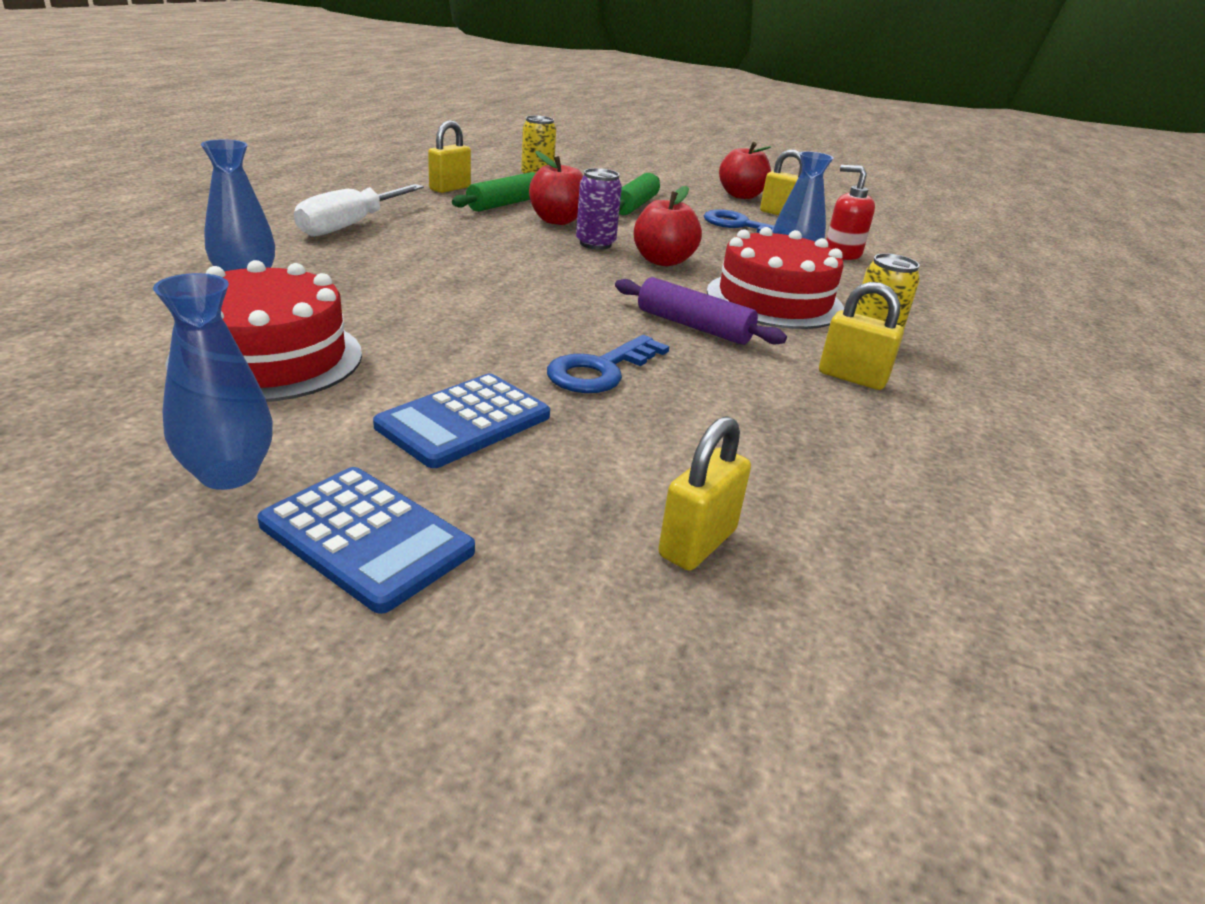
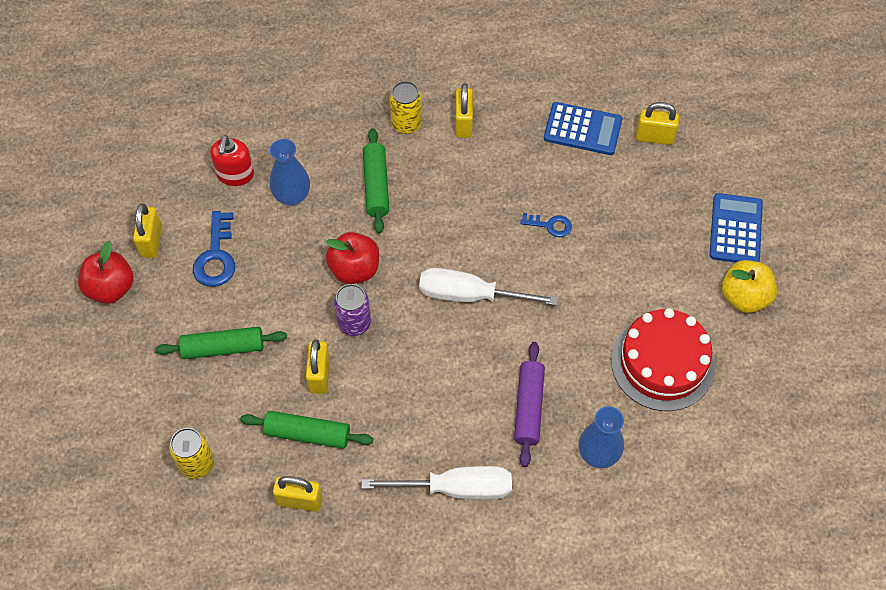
camera: 115 degrees left, 30 degrees up
blue vase [153,273,273,490] -> yellow apple [722,260,777,313]
blue calculator [373,374,550,468] -> blue calculator moved to [544,102,622,155]
red apple [529,151,584,225] -> yellow padlock [306,339,330,394]
blue key [547,335,669,393] -> blue key [520,213,572,237], size x0.60
purple rolling pin [615,277,787,345] -> purple rolling pin moved to [514,342,545,467]
red cake [707,227,844,329] -> green rolling pin [363,128,389,234]
none -> white screwdriver [419,268,558,306]

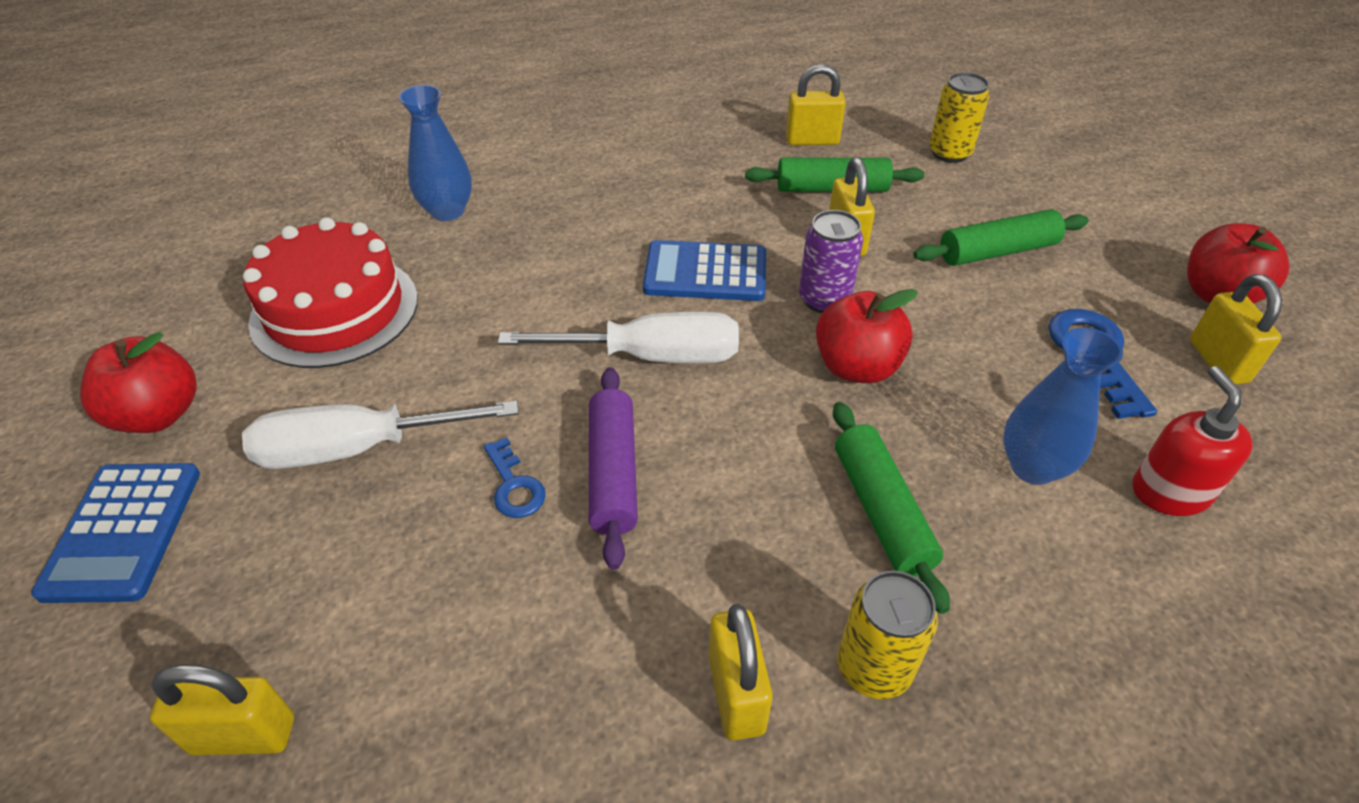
camera: 170 degrees right, 15 degrees down
white screwdriver [361,466,512,500] -> white screwdriver moved to [242,401,519,469]
purple rolling pin [514,342,545,467] -> purple rolling pin moved to [589,367,638,570]
blue key [520,213,572,237] -> blue key turned 120 degrees counterclockwise [484,437,546,518]
blue calculator [544,102,622,155] -> blue calculator moved to [643,240,766,301]
yellow apple [722,260,777,313] -> red apple [80,332,197,433]

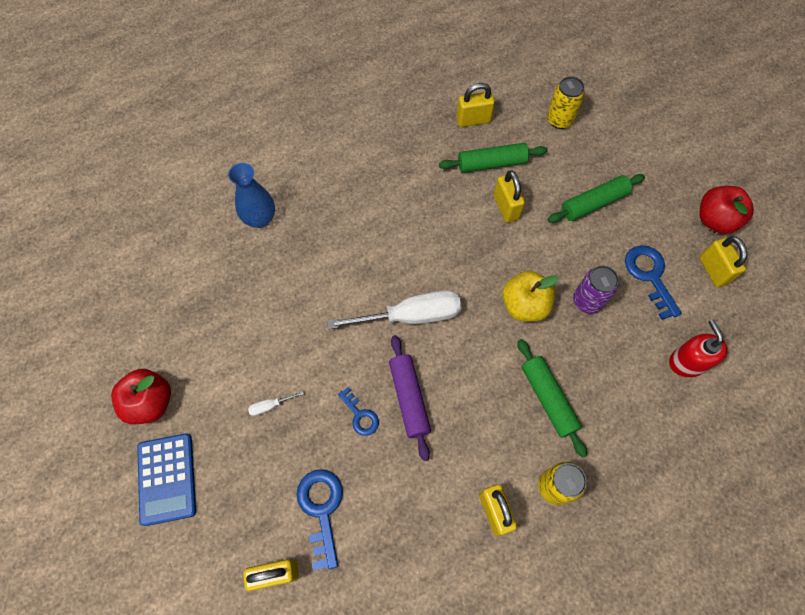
camera: 10 degrees left, 20 degrees up
white screwdriver [242,401,519,469] -> white screwdriver [248,391,304,416], size x0.40
red cake [243,217,418,368] -> none
blue calculator [643,240,766,301] -> none
purple can [799,210,863,313] -> purple can moved to [573,266,619,314]
red apple [816,289,918,383] -> yellow apple [502,271,559,322]
blue vase [1003,327,1123,485] -> none
none -> blue key [296,469,343,570]

